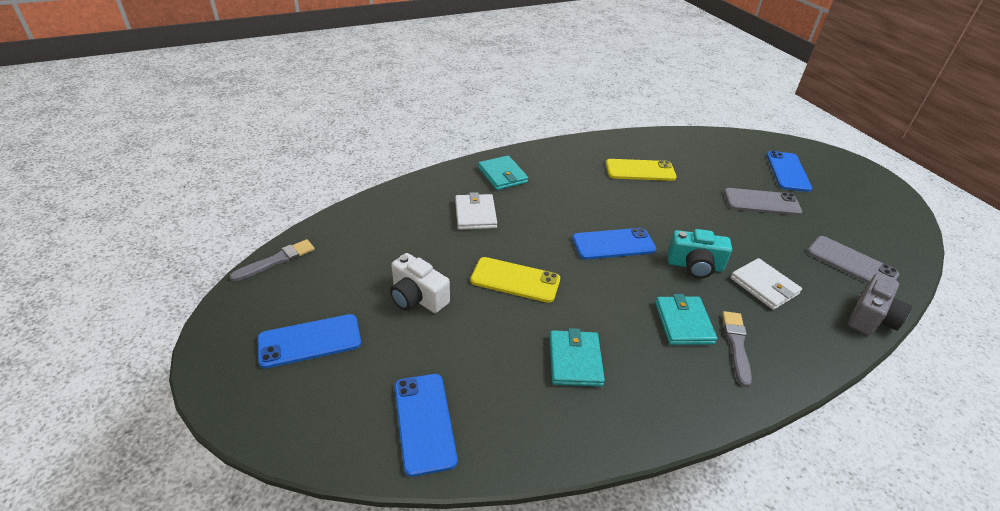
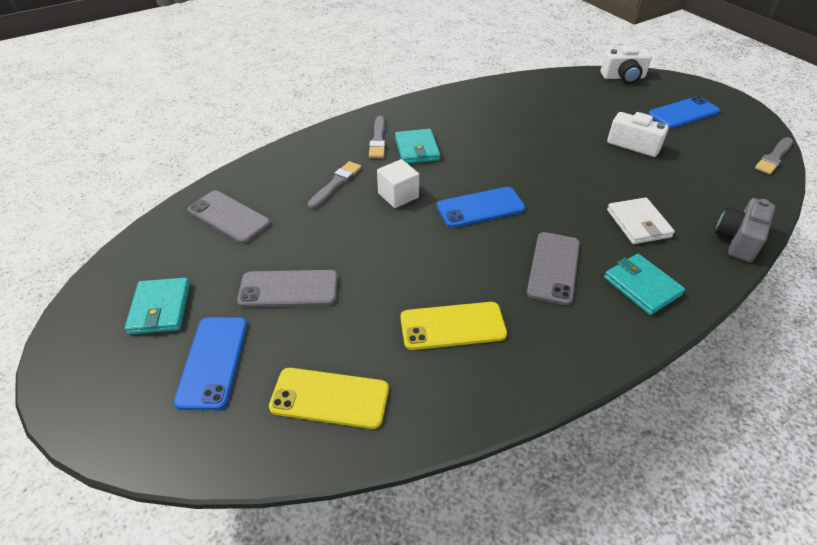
camera: 175 degrees right, 5 degrees up
blue phone [394,374,457,477] -> none
yellow phone [470,257,560,303] -> yellow phone moved to [269,368,389,429]
turquoise wallet [549,328,605,387] -> turquoise wallet moved to [125,278,190,335]
turquoise camera [667,229,732,279] -> white cube [377,159,419,208]
white wallet [730,258,802,310] -> grey brush [308,161,361,209]
grey camera [848,273,912,335] -> grey camera moved to [715,198,775,262]
none -> grey phone [527,232,580,305]
none -> white camera [601,45,652,84]

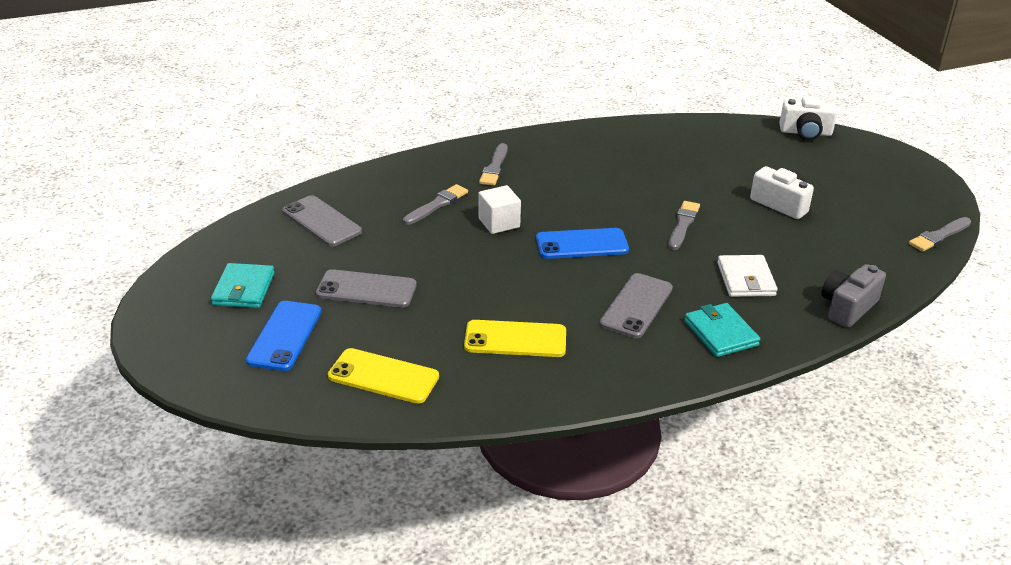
camera: 10 degrees right, 10 degrees down
turquoise wallet [395,129,441,164] -> none
blue phone [649,96,720,128] -> none
none -> grey brush [668,201,700,250]

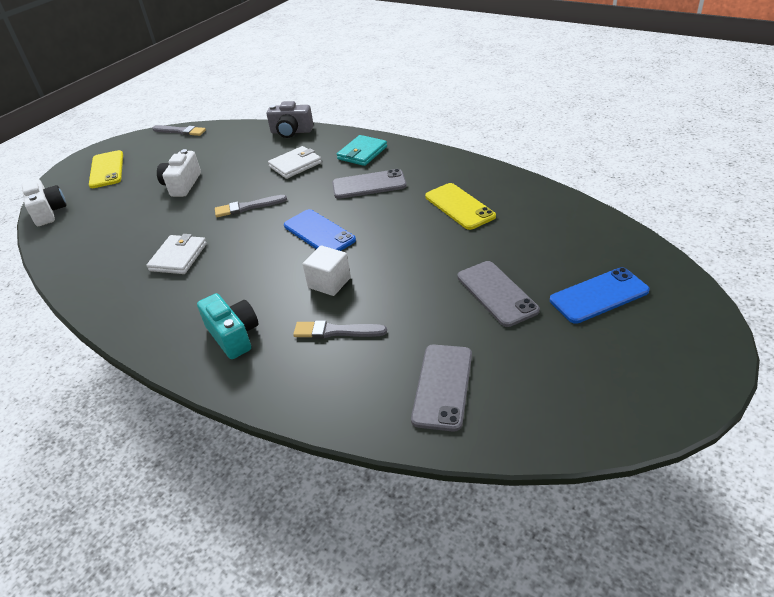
camera: 120 degrees left, 5 degrees up
turquoise wallet [211,263,275,308] -> none
yellow phone [328,348,439,404] -> yellow phone moved to [89,150,123,188]
grey brush [479,143,508,186] -> turquoise camera [197,293,258,359]
none -> white wallet [146,234,207,274]

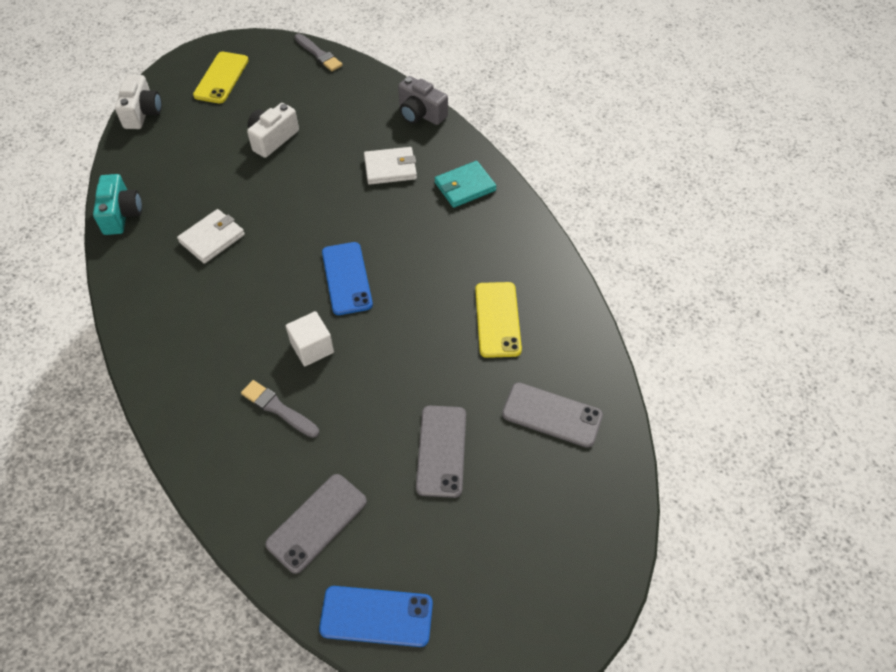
camera: 25 degrees right, 15 degrees up
turquoise camera [197,293,258,359] -> turquoise camera moved to [93,174,142,235]
grey brush [215,195,287,217] -> none
grey phone [332,169,406,199] -> grey phone moved to [502,382,603,448]
blue phone [550,267,650,324] -> blue phone moved to [319,586,433,647]

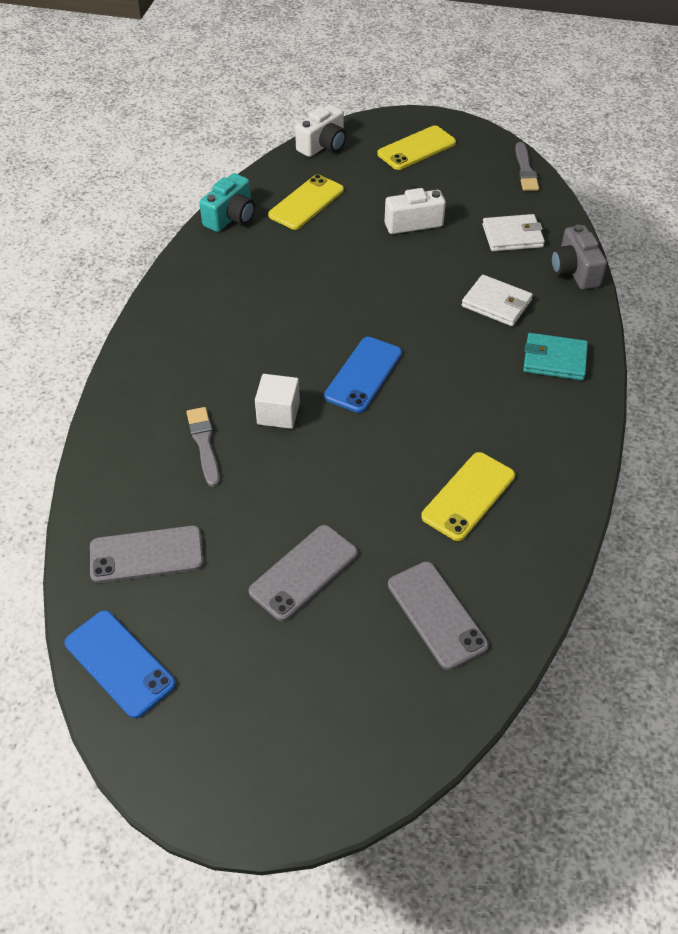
camera: 40 degrees right, 5 degrees down
white wallet [177,209,245,264] -> white wallet moved to [482,214,545,251]
none -> yellow phone [268,174,344,230]

